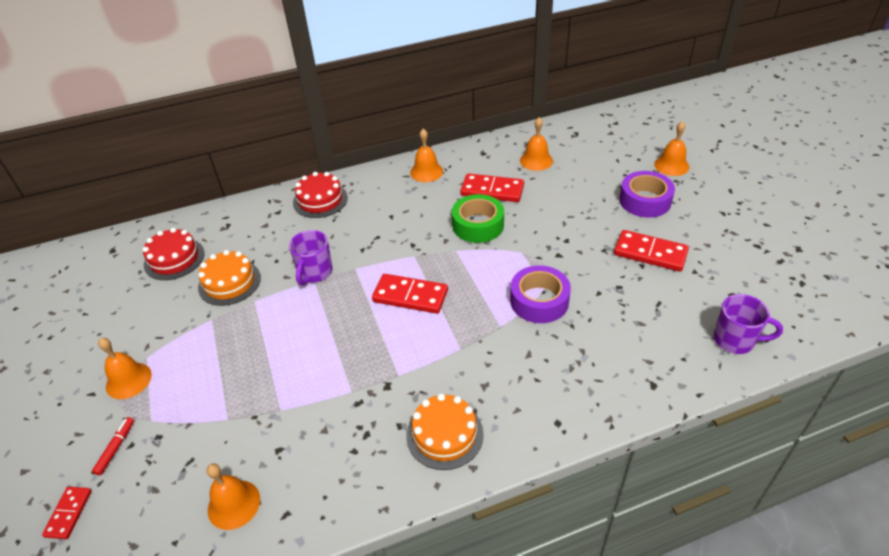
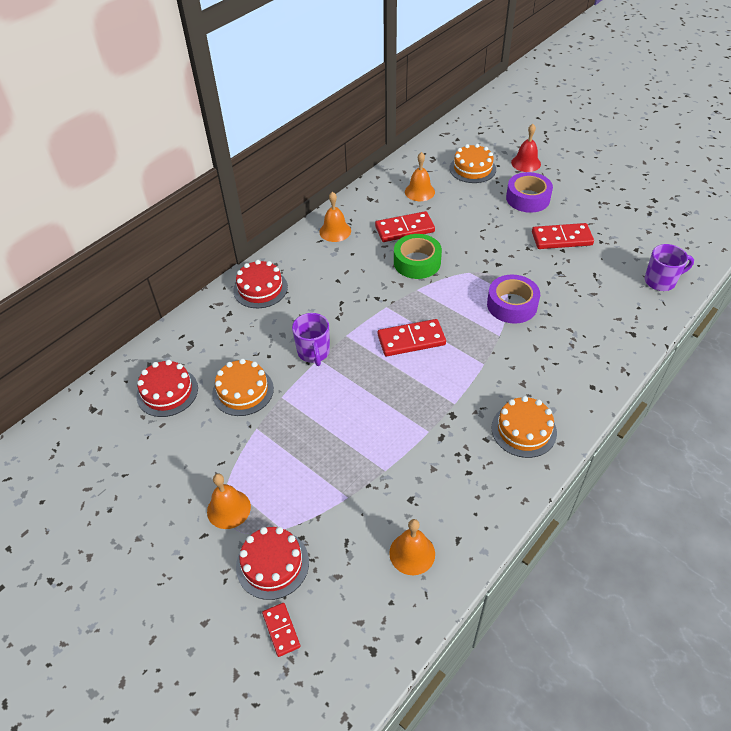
camera: 30 degrees left, 5 degrees up
red marker [92,417,134,475] -> red cake [236,527,309,600]
orange bell [654,121,689,176] -> red bell [511,124,541,172]
none -> orange cake [449,144,496,183]

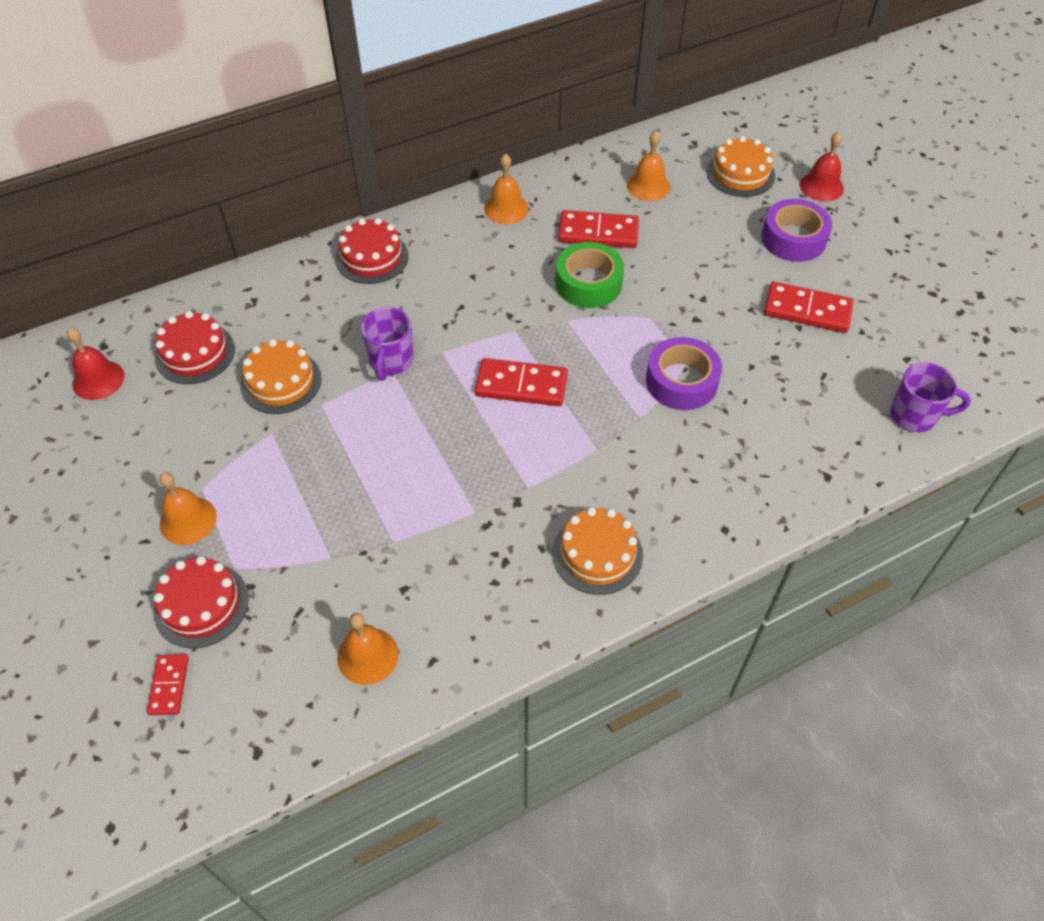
camera: 20 degrees right, 5 degrees up
none -> red bell [67,328,124,400]

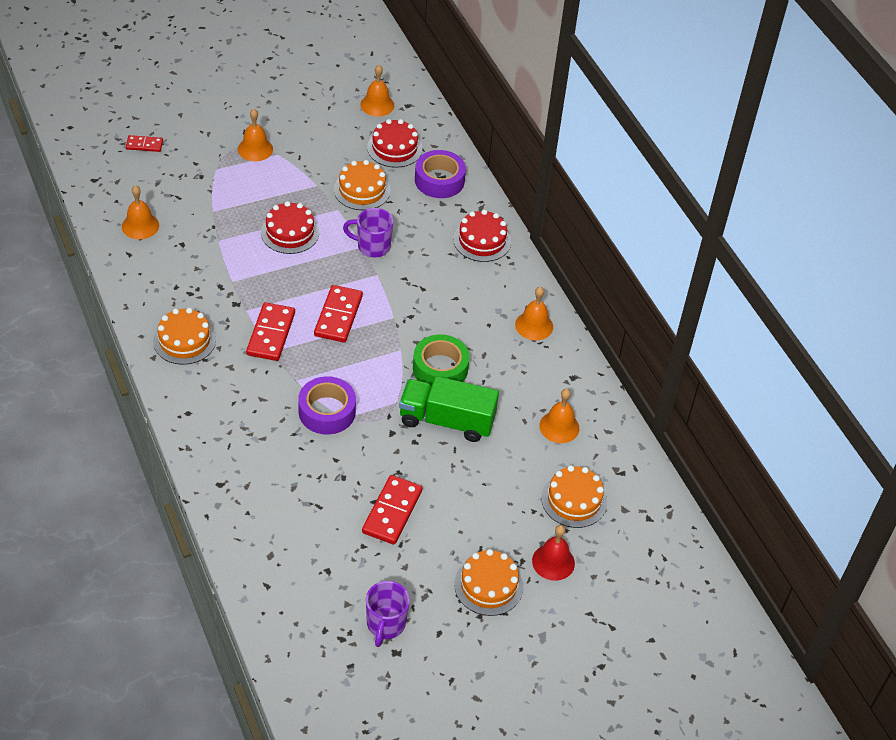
camera: 90 degrees right, 5 degrees down
red bell [67,328,124,400] -> orange bell [360,65,394,117]
red cake [153,556,249,648] -> red cake moved to [261,201,319,254]
red domino [558,210,639,248] -> red domino moved to [246,302,295,361]
purple tape [761,199,832,262] -> purple tape moved to [415,150,466,198]
purple mug [890,362,971,432] -> purple mug moved to [366,581,410,647]
none -> green truck [399,376,499,442]
none -> orange cake [454,549,523,616]

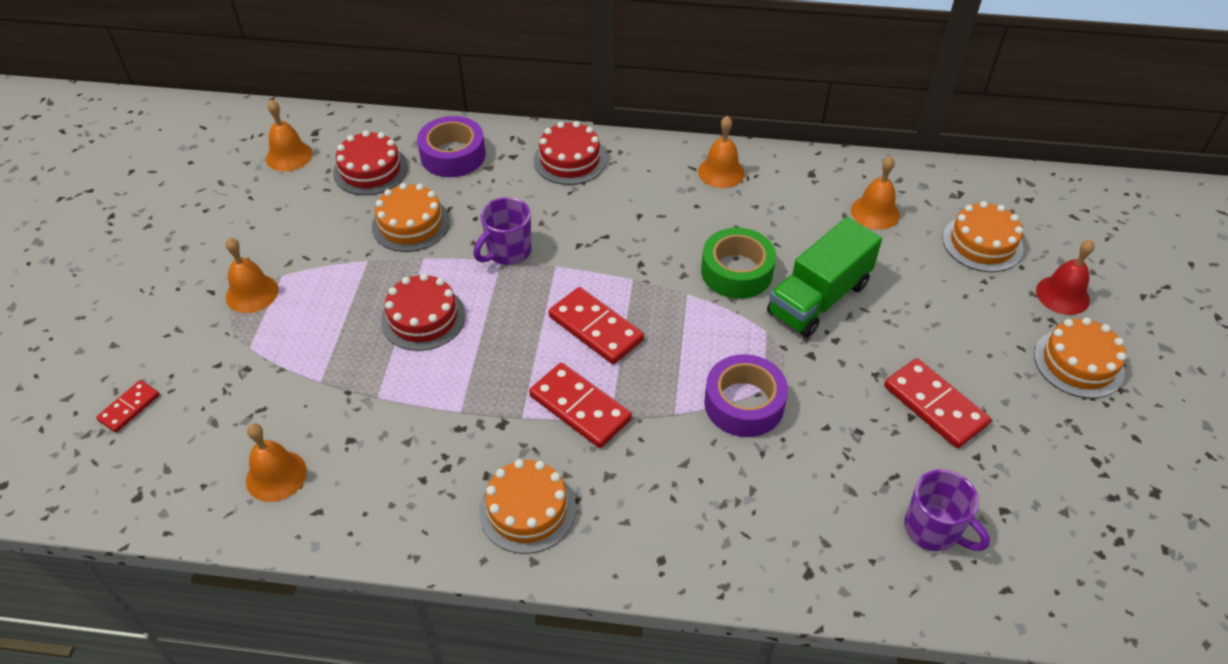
camera: 55 degrees left, 0 degrees up
purple mug [366,581,410,647] -> purple mug moved to [904,469,990,551]

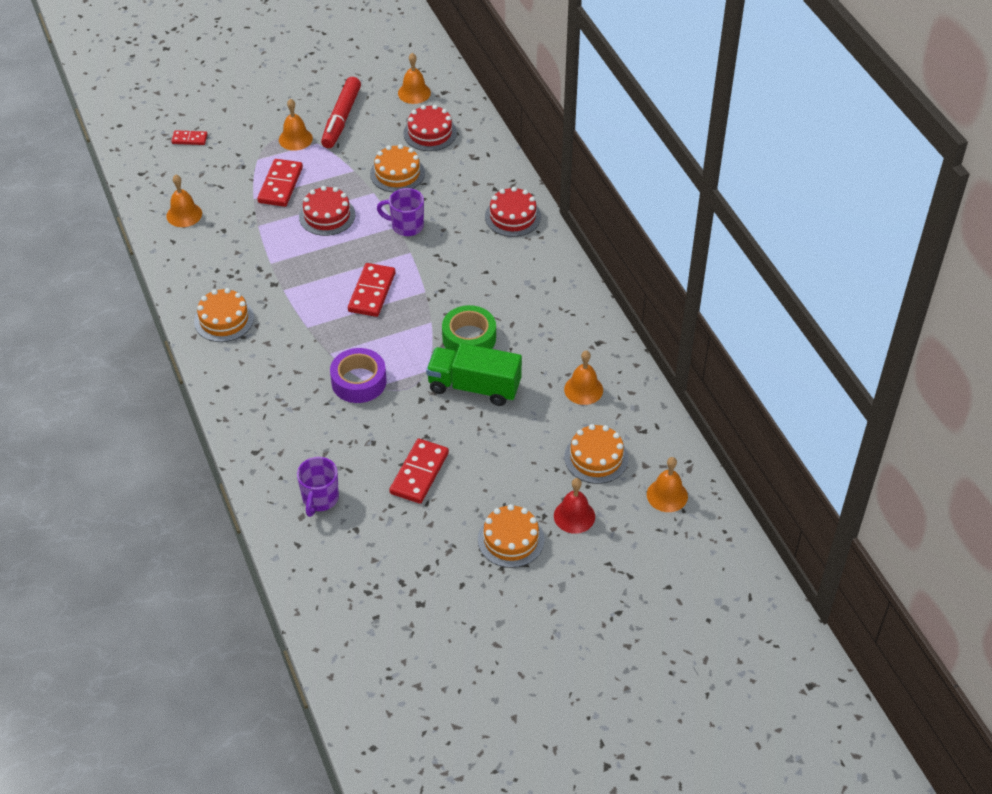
camera: 60 degrees right, 0 degrees up
purple tape [417,116,486,177] -> none
red domino [529,363,632,448] -> red domino moved to [257,159,303,207]
orange bell [698,116,745,188] -> orange bell moved to [647,457,688,512]
none -> red marker [321,77,361,148]

